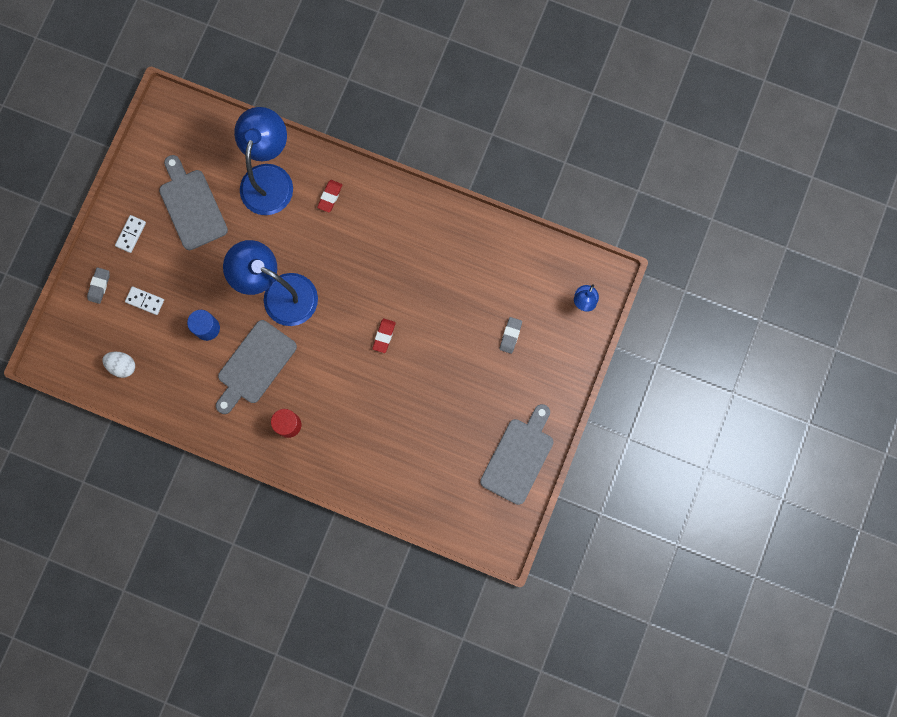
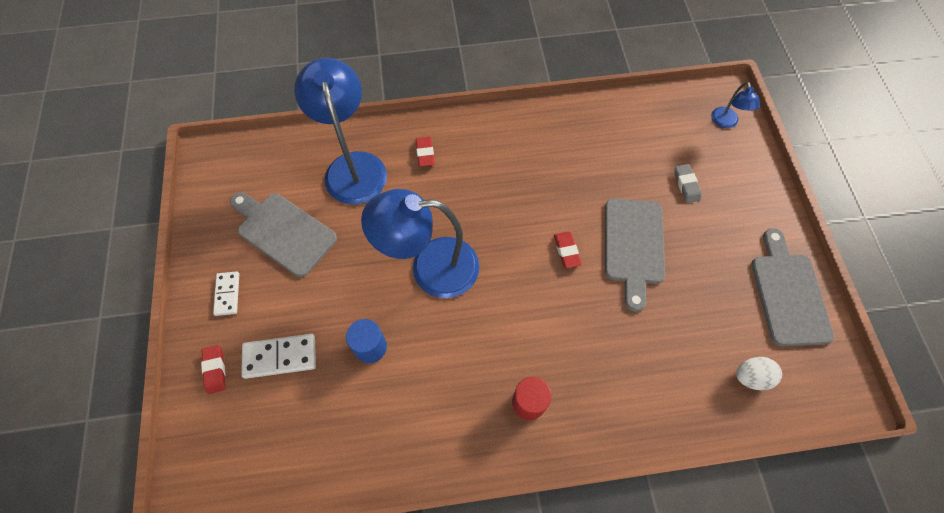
camera: 30 degrees left, 15 degrees down
grey eraser [87,267,110,304] -> red eraser [201,345,226,394]
white egg [102,352,135,378] -> white egg moved to [736,357,782,391]
white domino [125,286,164,315] -> white domino [241,334,316,379], size x1.54
grey cutting board [216,320,297,414] -> grey cutting board moved to [605,198,665,312]

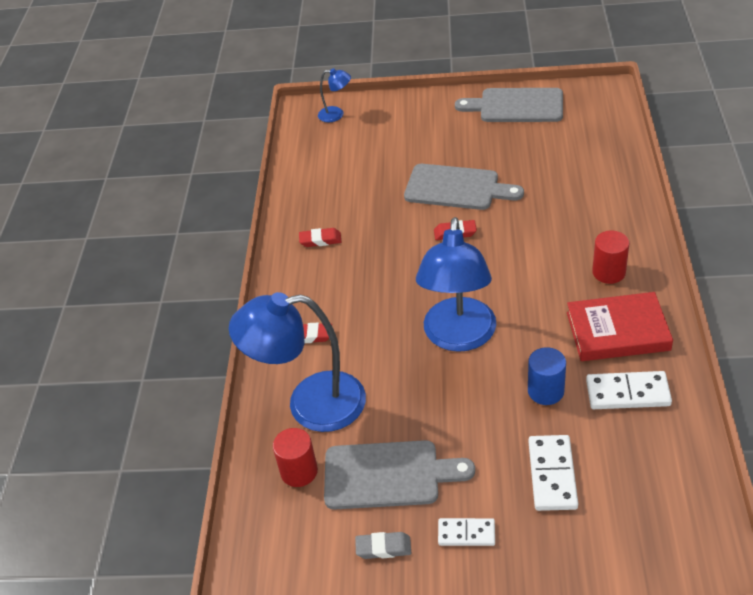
camera: 75 degrees left, 20 degrees down
red eraser [201,345,226,394] -> red eraser moved to [299,228,341,247]
grey cutting board [230,192,337,277] -> grey cutting board turned 135 degrees counterclockwise [324,440,475,510]
grey eraser [674,164,702,203] -> grey eraser moved to [355,532,411,559]
white egg [736,357,782,391] -> none
none -> red cylinder [273,428,318,487]
none -> red book [567,292,673,361]
none -> white domino [586,371,672,409]

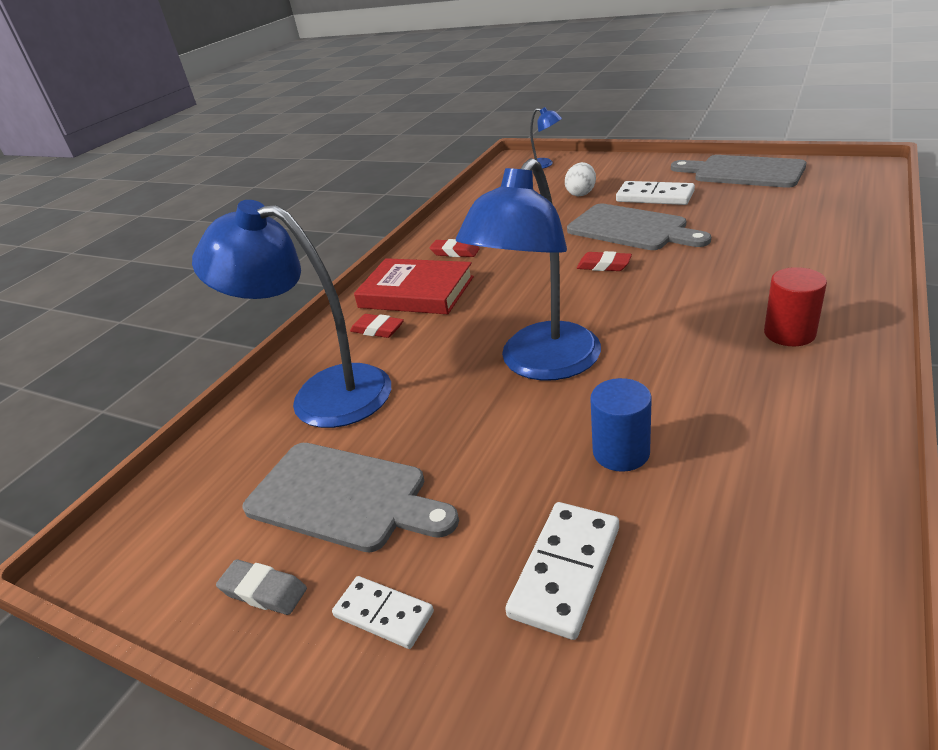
camera: 25 degrees right, 10 degrees down
red cylinder [273,428,318,487] -> none
red book [567,292,673,361] -> red book moved to [354,258,474,314]
white domino [586,371,672,409] -> white domino moved to [616,181,695,205]
none -> white egg [565,162,596,196]

